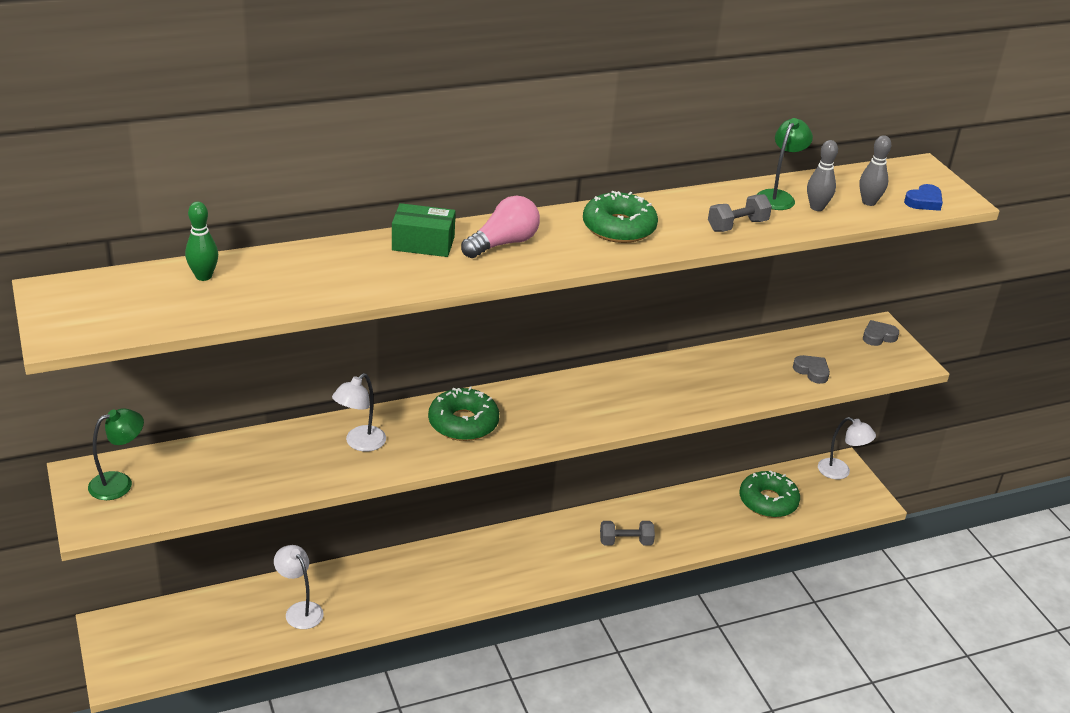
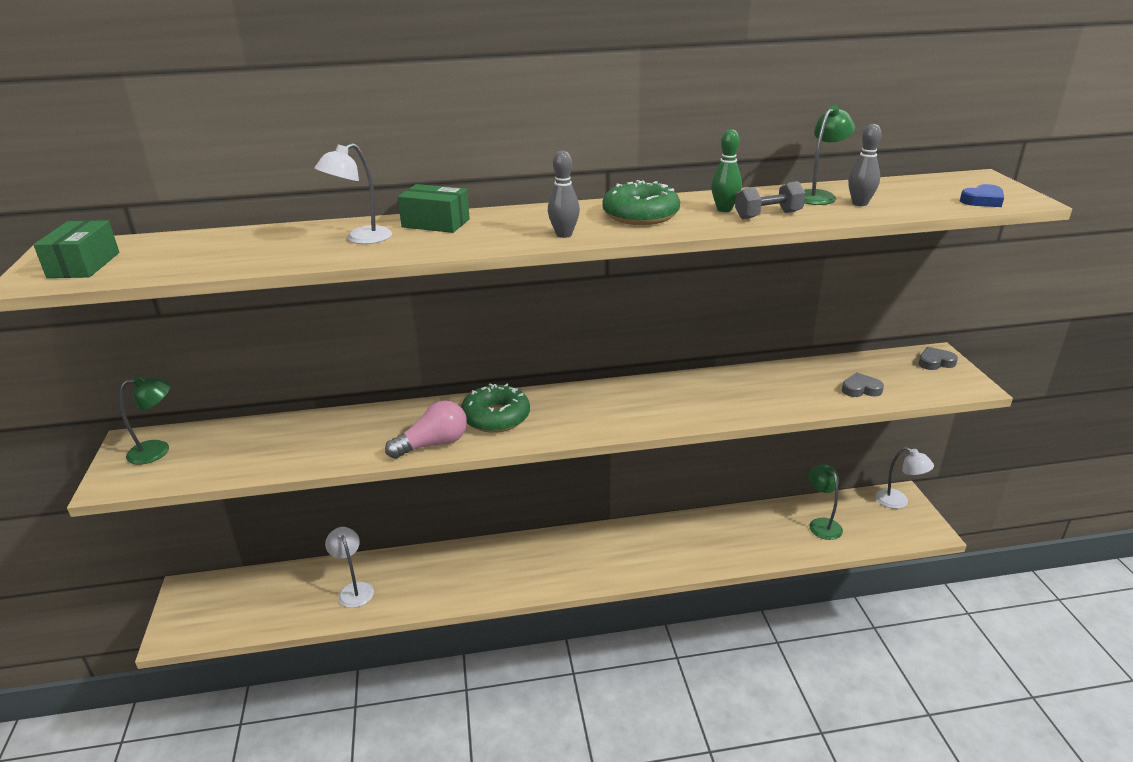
camera: 15 degrees right, 5 degrees down
green bowling pin [185,202,218,281] -> green bowling pin moved to [711,129,742,212]
white lamp [332,373,386,452] -> white lamp moved to [314,143,392,244]
pink light bulb [461,195,540,258] -> pink light bulb moved to [385,400,467,459]
grey dumbbell [600,521,655,546] -> none
green donut [740,470,800,518] -> green lamp [808,464,843,540]
grey heart [793,355,830,384] -> grey heart turned 60 degrees counterclockwise [842,373,884,397]
grey bowling pin [859,135,891,206] -> grey bowling pin moved to [548,151,580,238]
none -> green box [33,220,119,278]

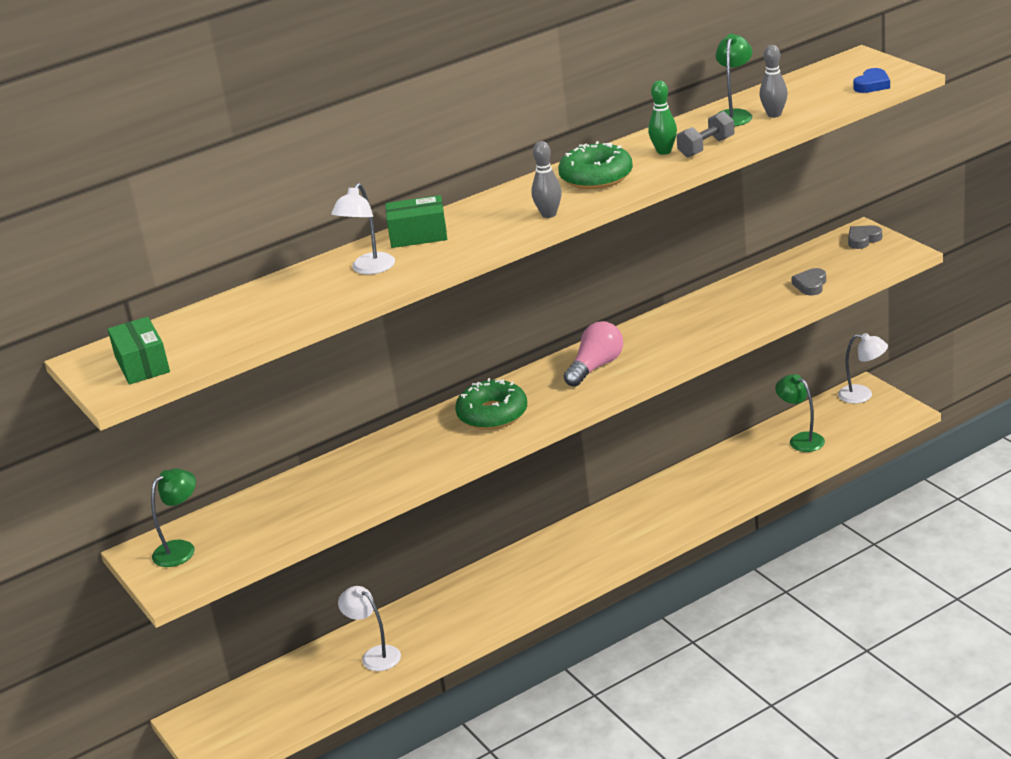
camera: 20 degrees left, 0 degrees up
pink light bulb [385,400,467,459] -> pink light bulb moved to [564,321,623,387]
grey heart [842,373,884,397] -> grey heart turned 45 degrees counterclockwise [792,268,826,295]

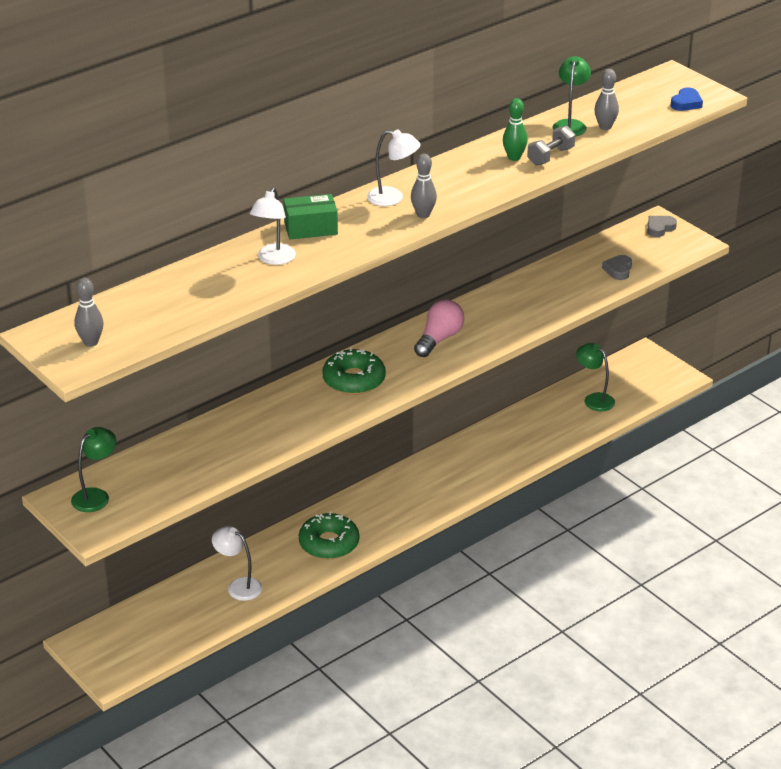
camera: 10 degrees left, 5 degrees up
green box [108,317,170,385] -> grey bowling pin [75,278,103,347]
green donut [558,141,633,189] -> green donut moved to [299,512,359,559]
white lamp [838,333,888,404] -> white lamp moved to [367,129,421,206]

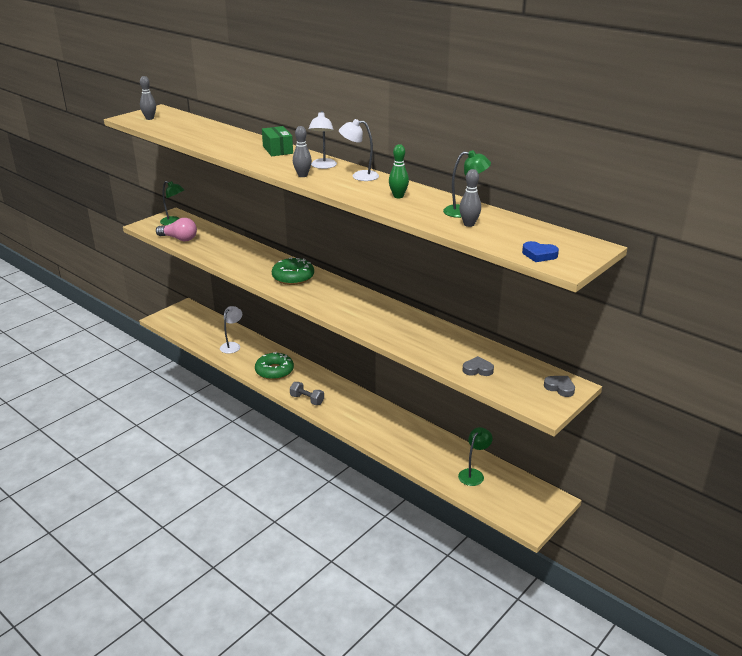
camera: 80 degrees right, 5 degrees down
white lamp [250,187,296,265] -> white lamp moved to [339,119,379,181]
pink light bulb [414,300,464,357] -> pink light bulb moved to [156,218,197,241]
grey dumbbell [527,126,575,165] -> grey dumbbell moved to [290,382,324,405]

